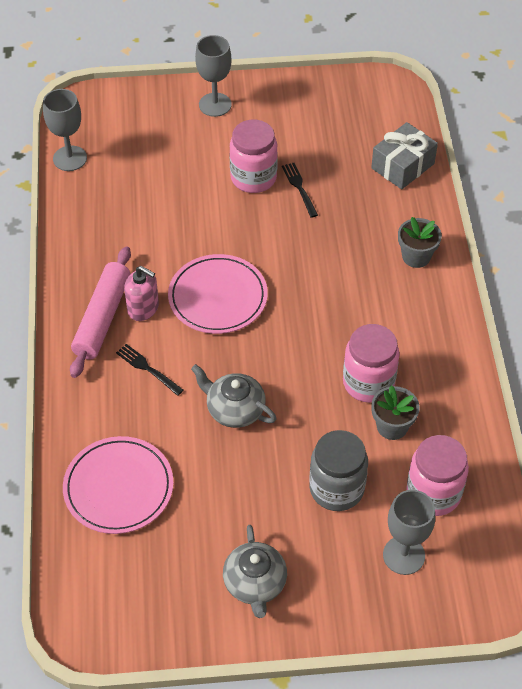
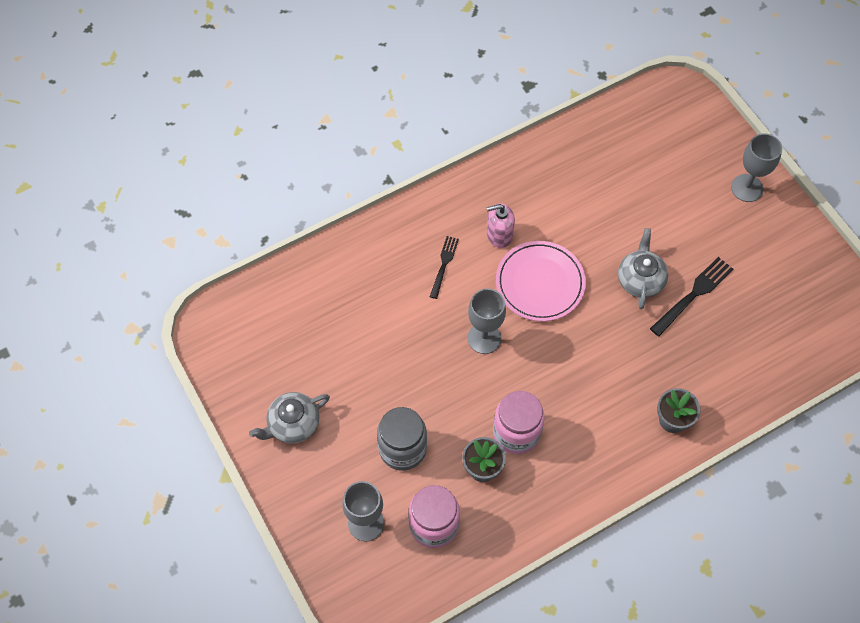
camera: 65 degrees right, 10 degrees up
grey goblet [43,89,87,171] -> grey goblet moved to [467,288,506,354]
pink plate [63,436,173,534] -> none
pink rolling pin [70,246,131,378] -> none
pink soap dispenser [124,266,159,321] -> pink soap dispenser turned 75 degrees clockwise [486,203,515,248]
grey teapot [191,364,277,428] -> grey teapot moved to [618,228,668,309]
pink jar [230,120,278,193] -> none
black fork [282,163,318,218] -> black fork [650,257,733,336], size x1.54
grey gift [371,122,438,189] -> none

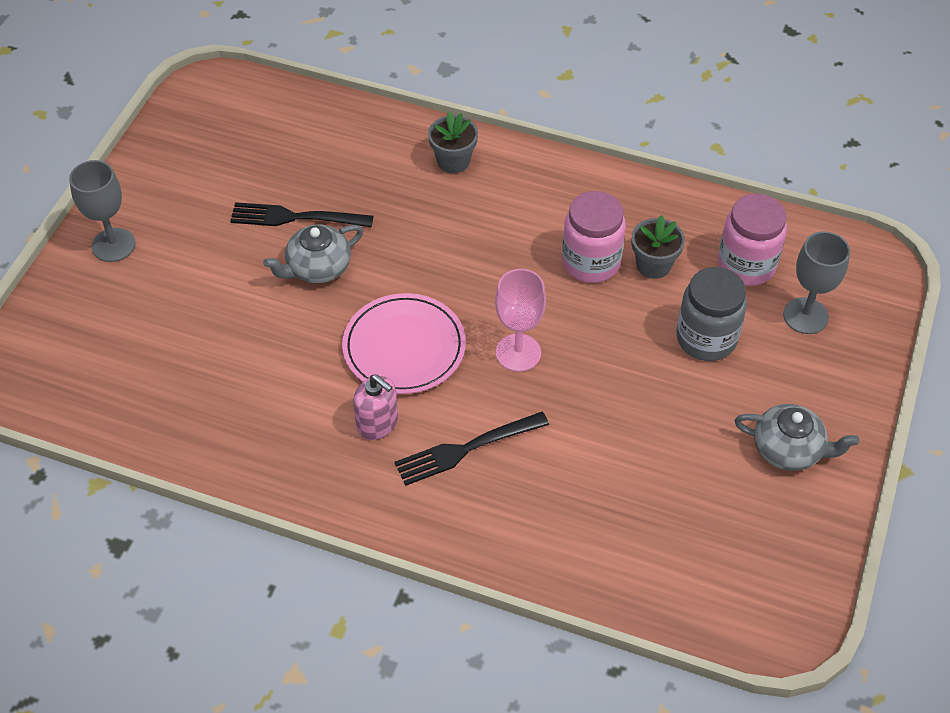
camera: 130 degrees left, 10 degrees down
black fork [430,236,459,299] -> black fork [395,412,549,486], size x1.54
grey goblet [467,288,506,354] -> pink goblet [495,269,546,372]

